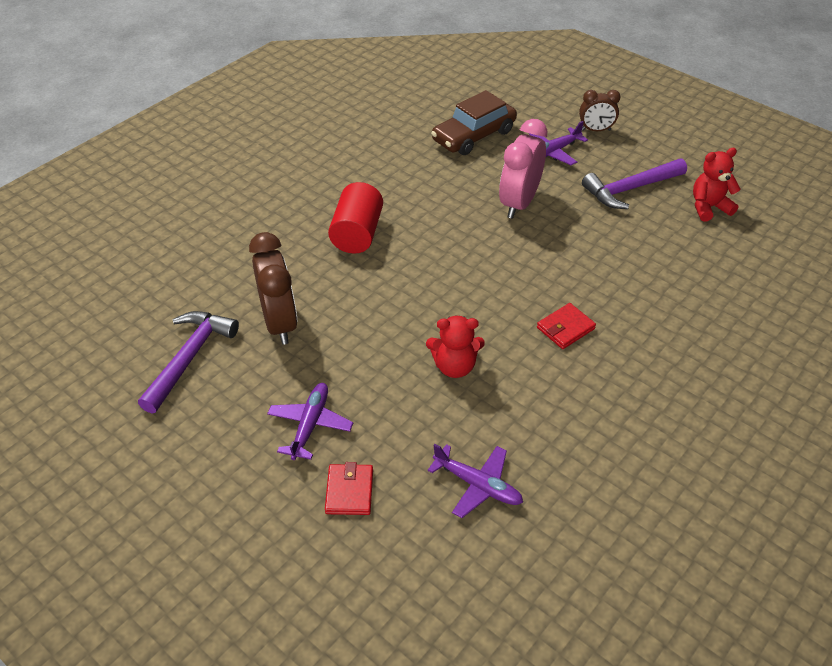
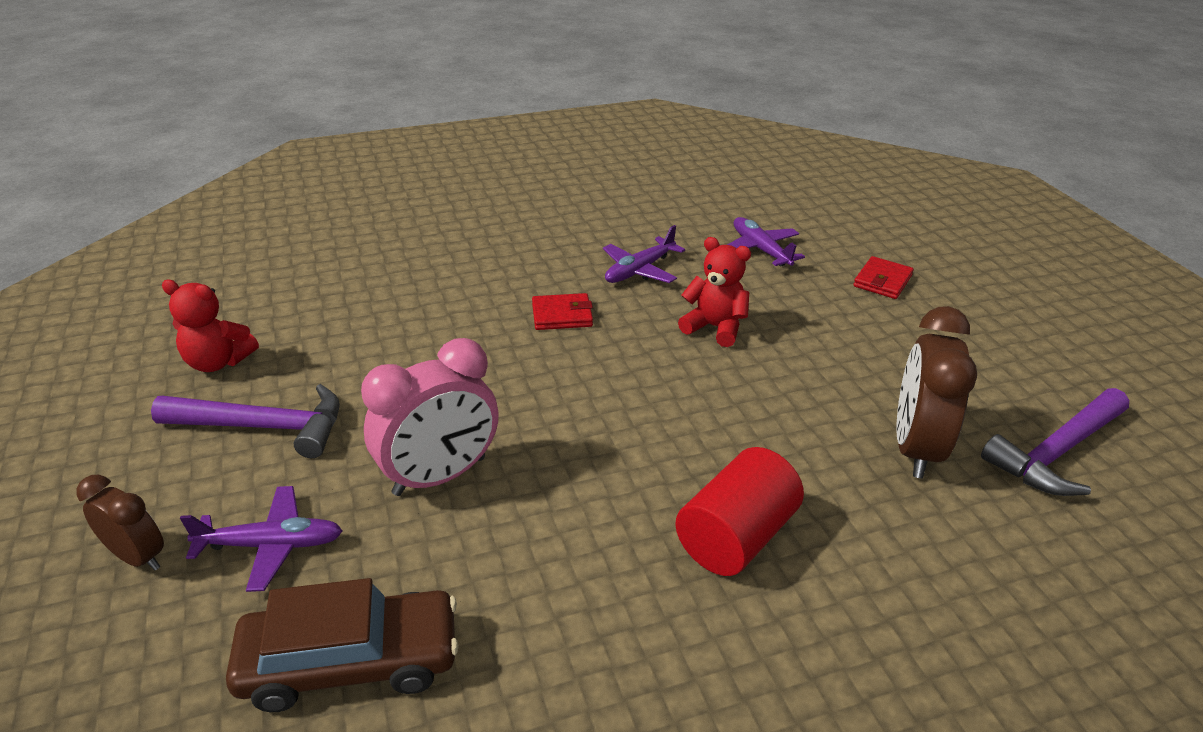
camera: 150 degrees left, 10 degrees down
purple plane [267,383,353,460] -> purple plane moved to [603,225,685,283]

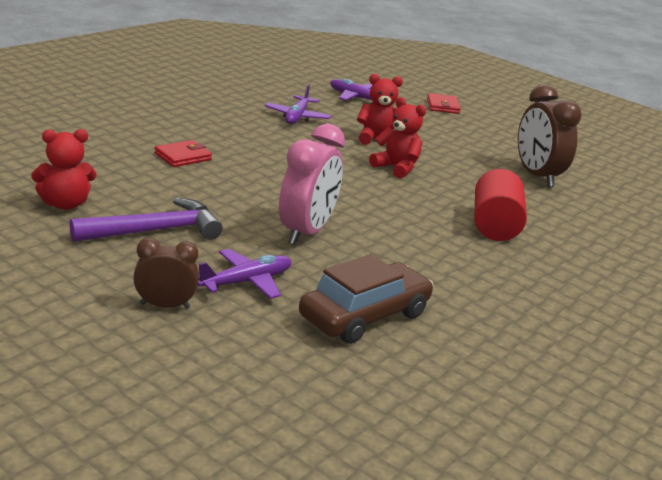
camera: 35 degrees left, 10 degrees down
red wallet [532,293,593,330] -> red wallet moved to [155,140,212,167]
purple hammer [981,388,1129,496] -> none
none -> red teddy bear [369,97,426,179]

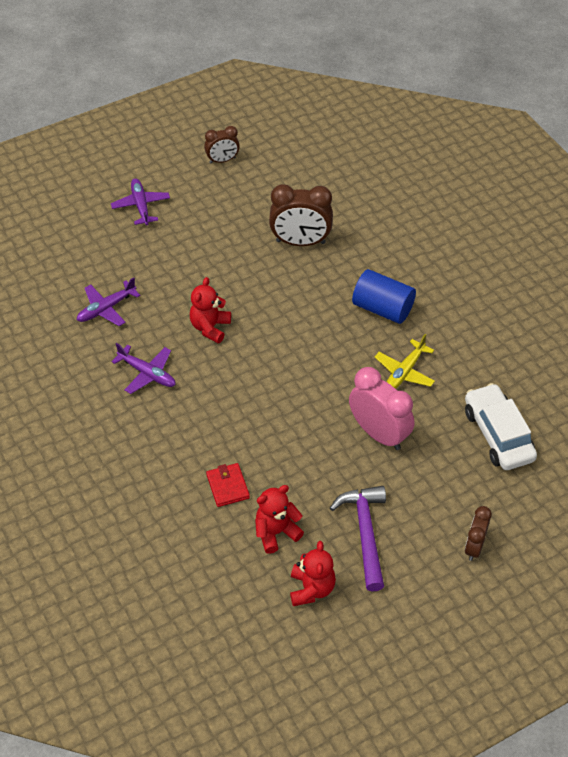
camera: 65 degrees left, 25 degrees up
purple plane [197,249,292,299] -> purple plane moved to [111,178,170,225]
brown car [299,254,433,344] -> white car [465,383,537,470]
red teddy bear [369,97,426,179] -> red teddy bear moved to [255,485,304,554]
red wallet [427,93,461,114] -> none
red cylinder [474,169,527,241] -> blue cylinder [352,269,416,324]
none -> brown clock [204,126,240,163]
none -> yellow plane [375,334,435,389]

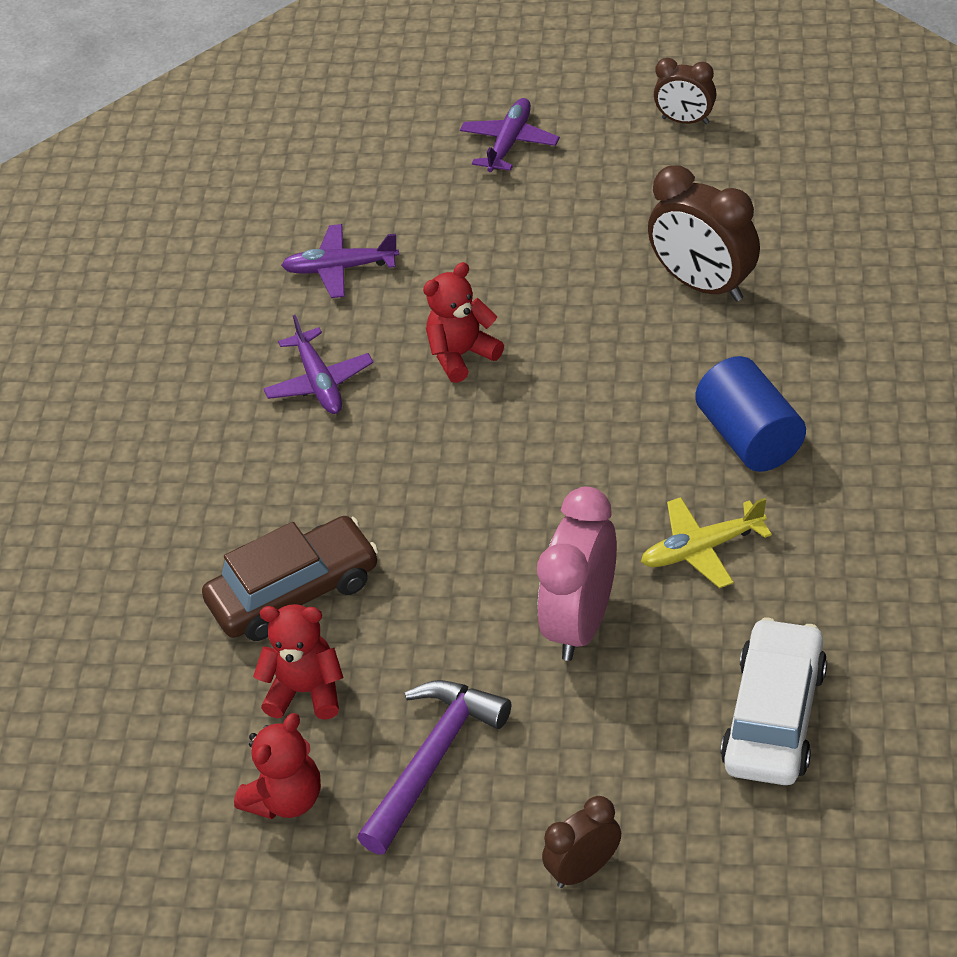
camera: 40 degrees right, 5 degrees down
red wallet [206,463,250,507] -> brown car [202,516,379,641]
pink clock [349,367,414,450] -> pink clock turned 150 degrees counterclockwise [537,487,617,661]

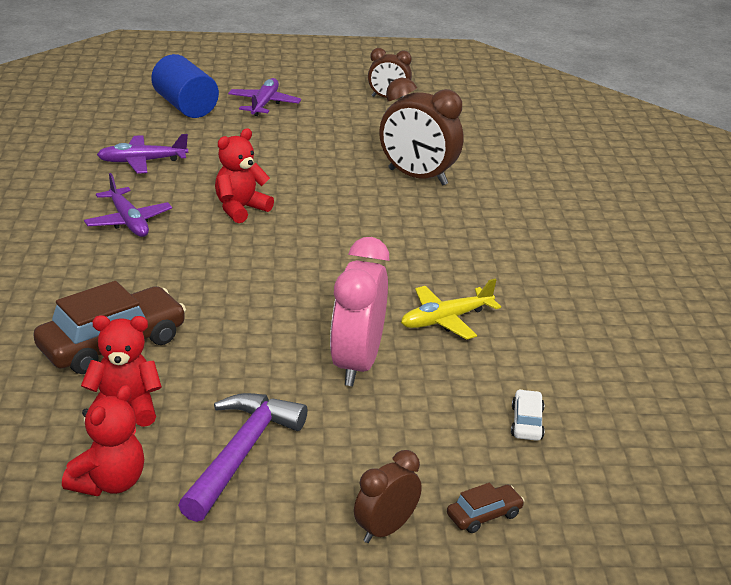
camera: 15 degrees left, 15 degrees down
blue cylinder [695,356,806,472] -> blue cylinder moved to [151,54,219,118]
white car [720,618,827,785] -> white car [511,389,545,441], size x0.45
none -> brown car [447,483,525,533]

